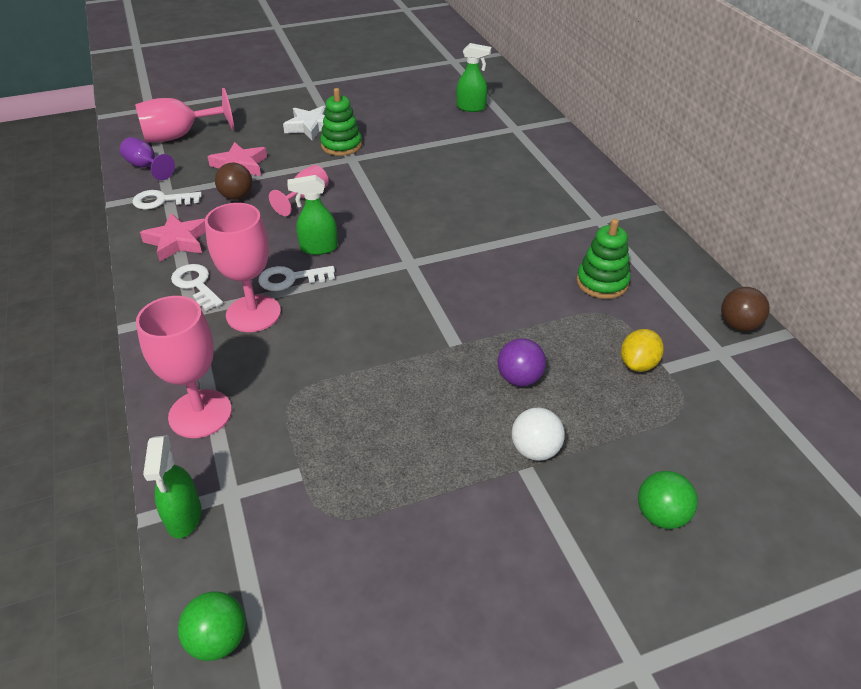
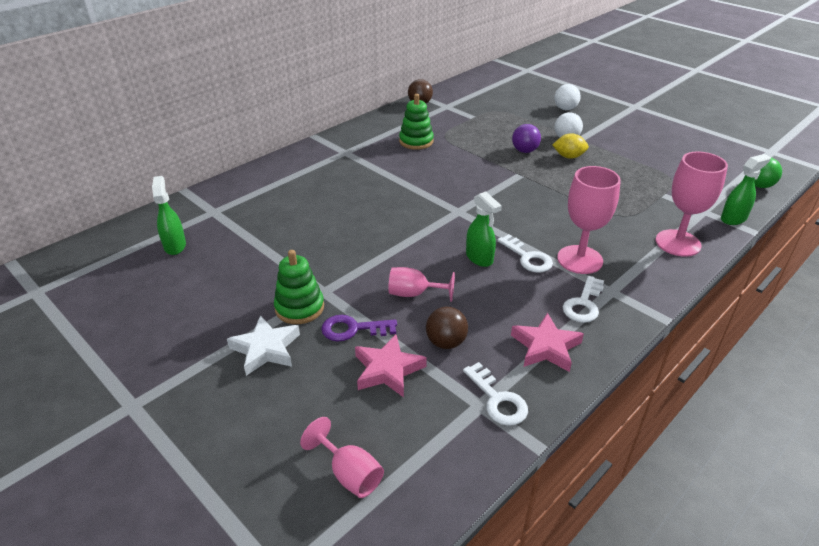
camera: 115 degrees left, 5 degrees down
purple goblet [120,137,175,180] -> none
pink goblet [135,88,234,143] -> pink goblet [300,417,384,498], size x0.61
yellow lemon [621,329,664,372] -> yellow lemon moved to [552,133,589,159]
green ball [638,471,698,529] -> white ball [554,84,581,110]
none -> purple key [321,315,397,342]

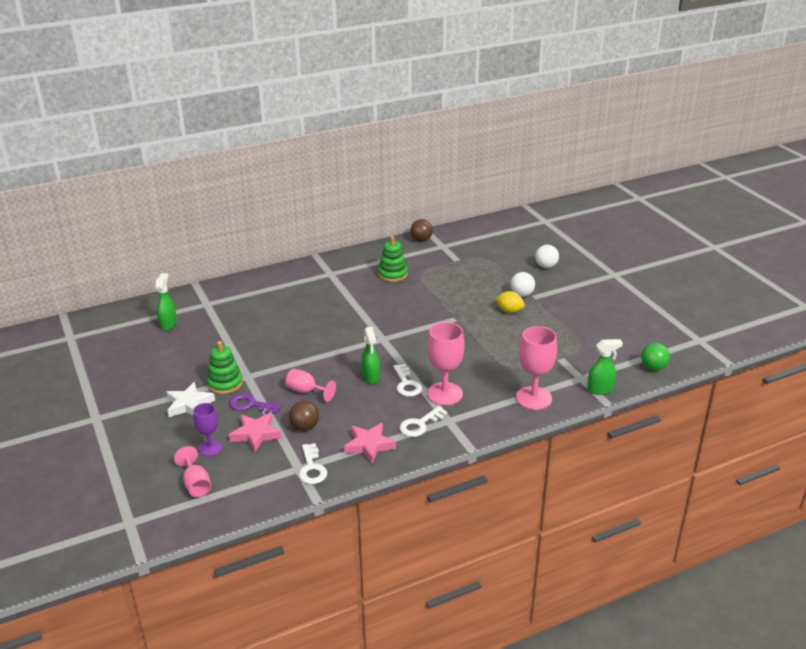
camera: 20 degrees right, 5 degrees down
purple ball [512,124,541,153] -> none
none -> purple goblet [193,403,222,456]

